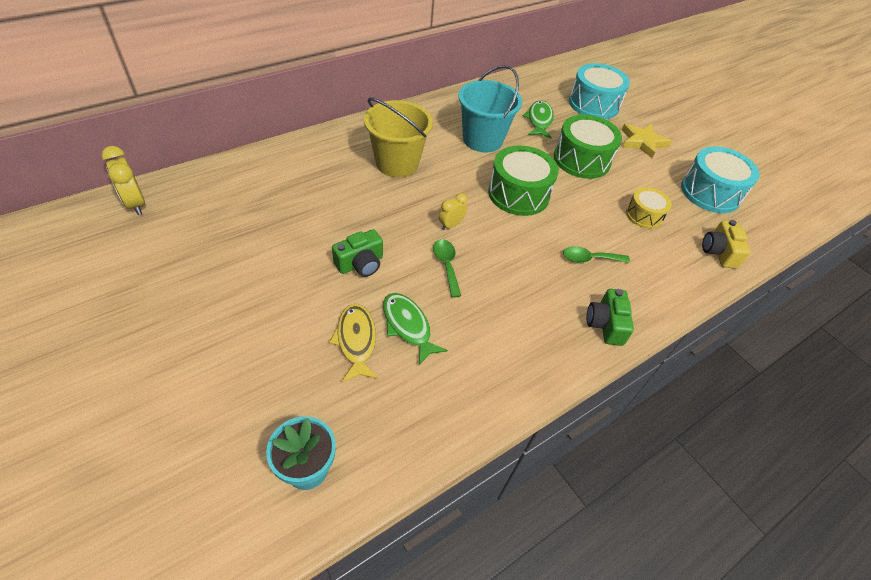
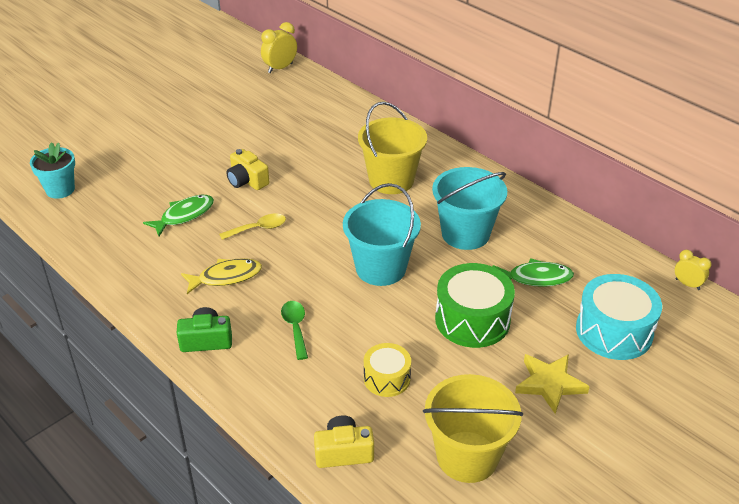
camera: 85 degrees right, 10 degrees down
yellow fish [329,303,378,382] -> yellow fish moved to [181,258,262,294]
green camera [332,229,383,277] -> yellow camera [226,149,269,190]
green spoon [433,239,461,298] -> yellow spoon [219,214,286,240]
yellow clock [439,193,467,230] -> yellow clock moved to [675,250,711,290]
green drum [488,146,559,216] -> turquoise bucket [343,183,421,286]
turquoise drum [681,146,760,213] -> yellow bucket [423,374,523,483]

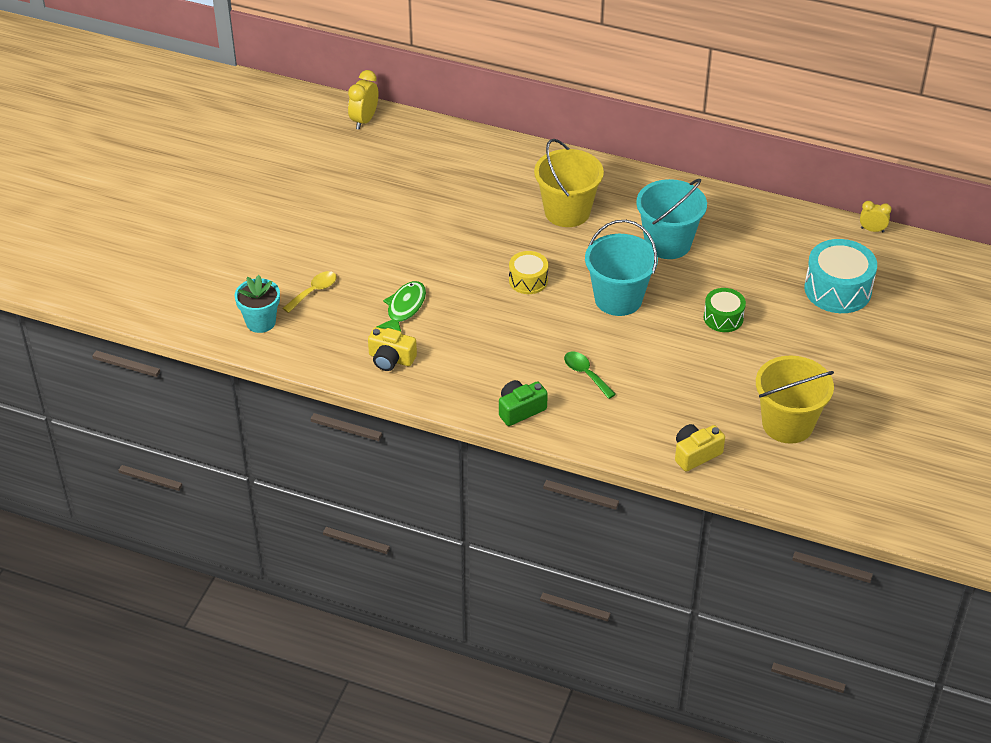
camera: 25 degrees left, 5 degrees up
yellow fish [181,258,262,294] -> none
yellow spoon [219,214,286,240] -> yellow spoon moved to [283,271,337,313]
yellow camera [226,149,269,190] -> yellow camera moved to [368,327,417,371]
yellow drum [364,343,411,397] -> yellow drum moved to [509,251,548,294]
green drum [435,263,515,348] -> green drum [704,288,746,332], size x0.59
green fish [493,258,574,287] -> none
yellow star [515,354,590,414] -> none

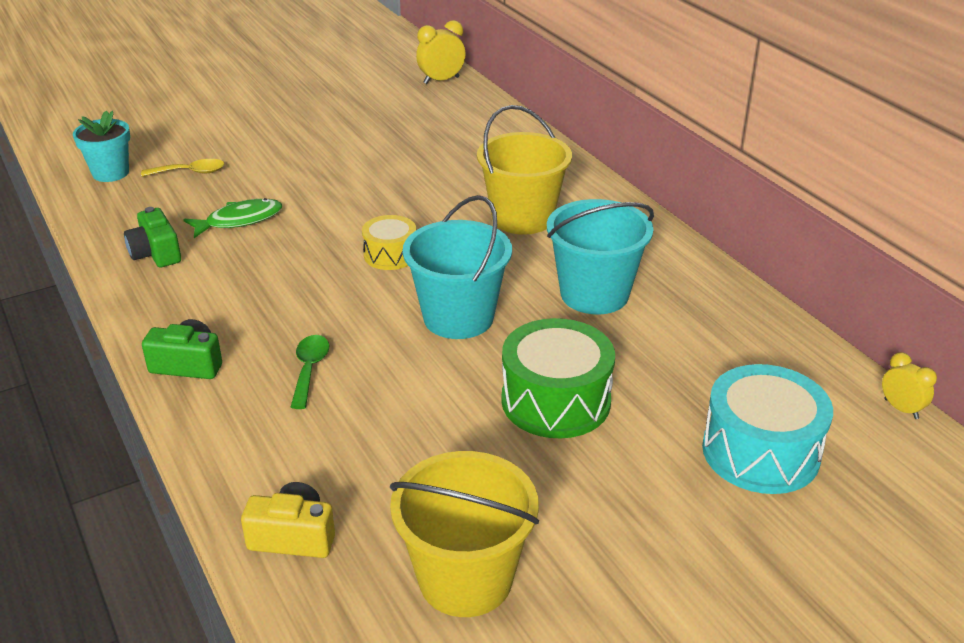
camera: 40 degrees right, 10 degrees down
yellow camera [368,327,417,371] -> green camera [124,207,181,267]
green drum [704,288,746,332] -> green drum [501,318,615,438], size x1.70

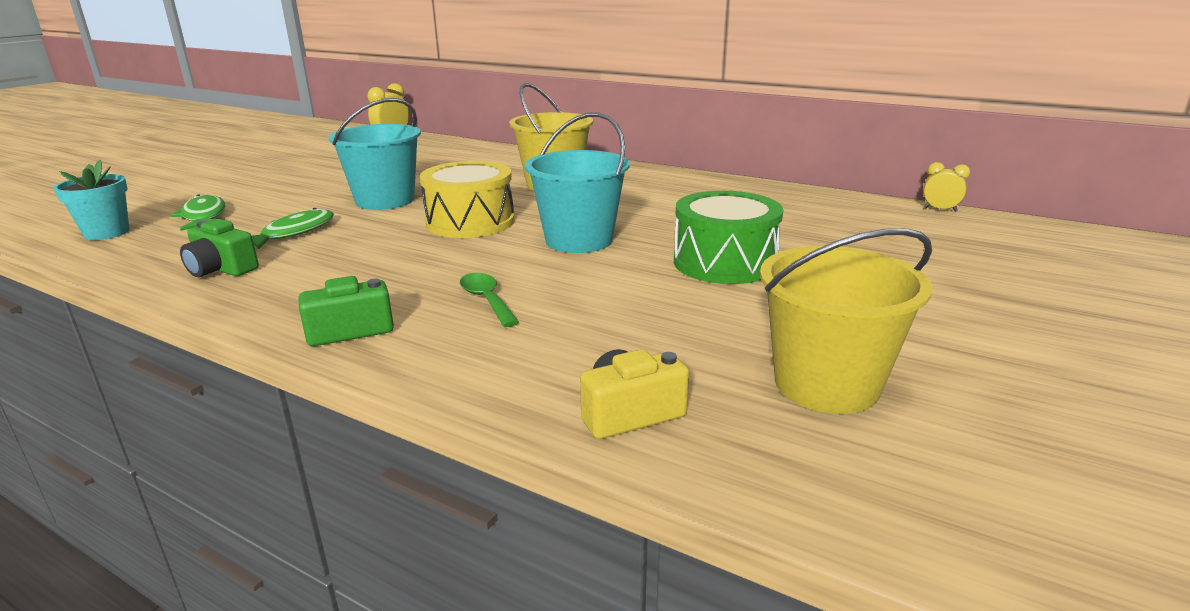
camera: 30 degrees left, 10 degrees down
yellow spoon [141,159,224,177] -> green fish [171,194,225,231]
yellow drum [362,215,416,270] -> yellow drum [420,161,514,238], size x1.70
turquoise bucket [547,199,654,314] -> turquoise bucket moved to [329,98,421,210]
turquoise drum [702,364,833,494] -> none

